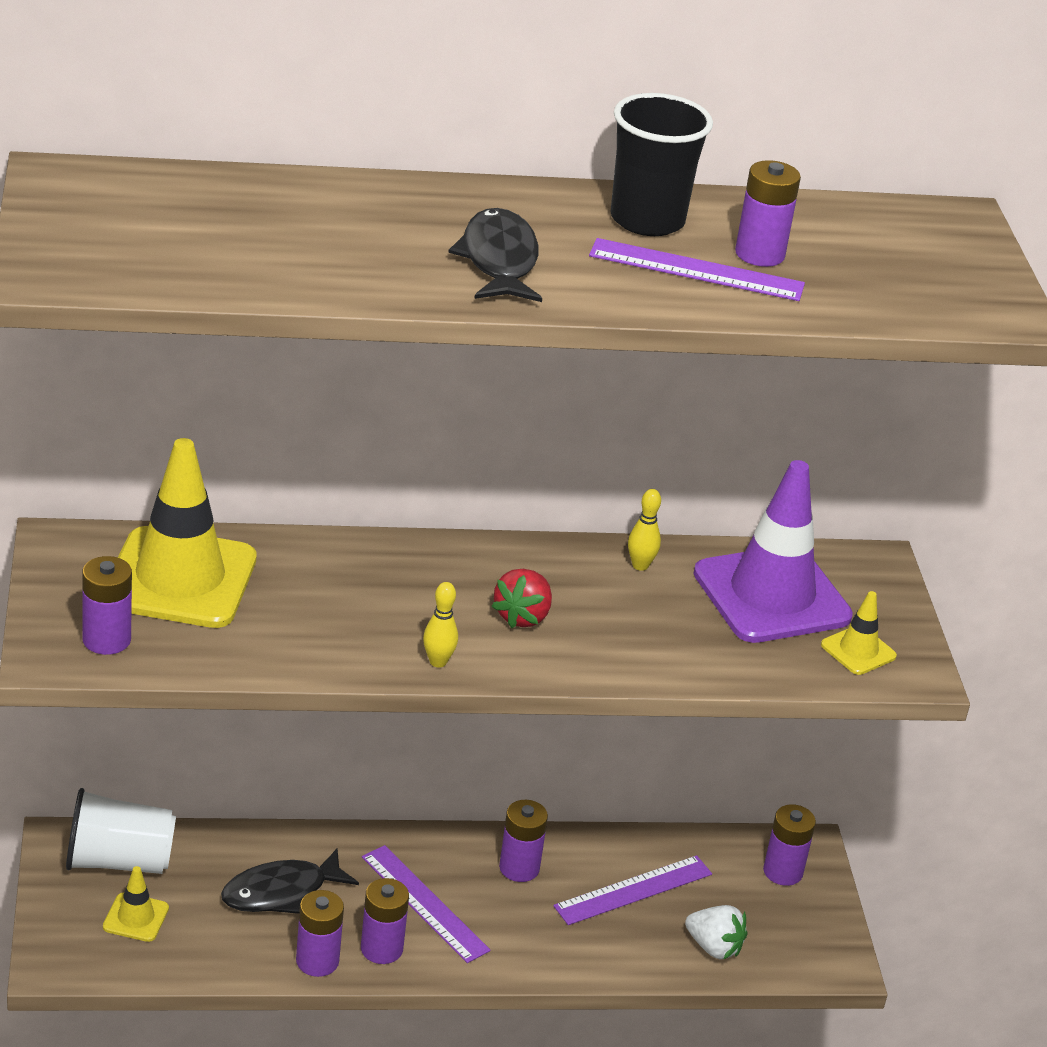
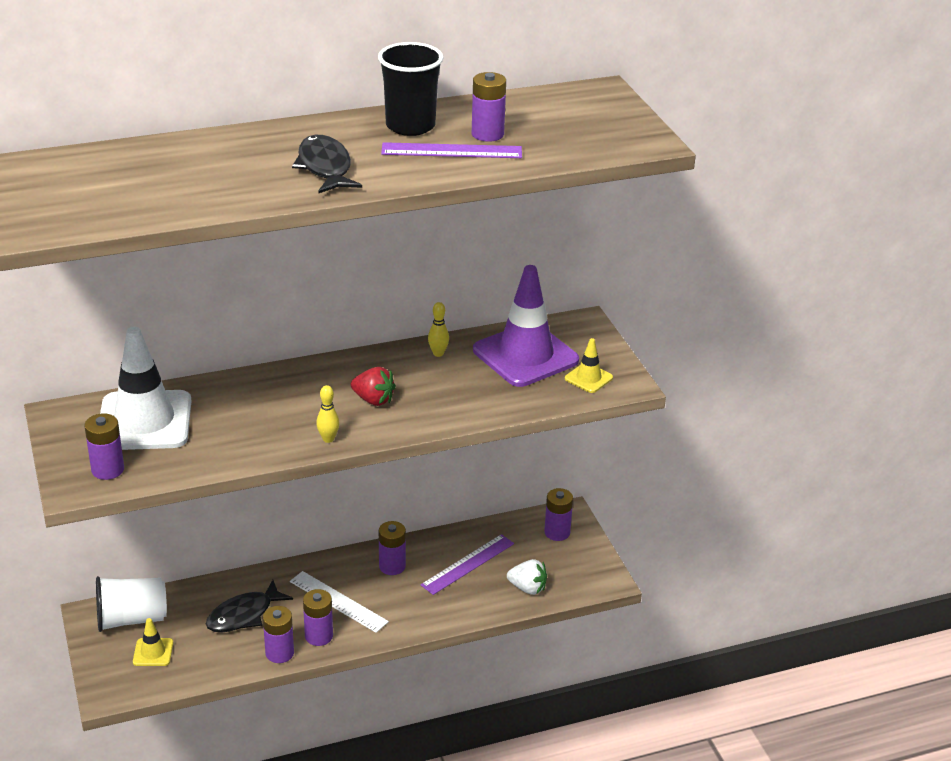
camera: 10 degrees left, 0 degrees up
yellow traffic cone [118,438,257,628] -> white traffic cone [100,327,192,450]
purple ruler [362,845,491,963] -> white ruler [290,571,389,633]
red strawberry [491,569,552,629] -> red strawberry turned 75 degrees counterclockwise [351,367,396,406]

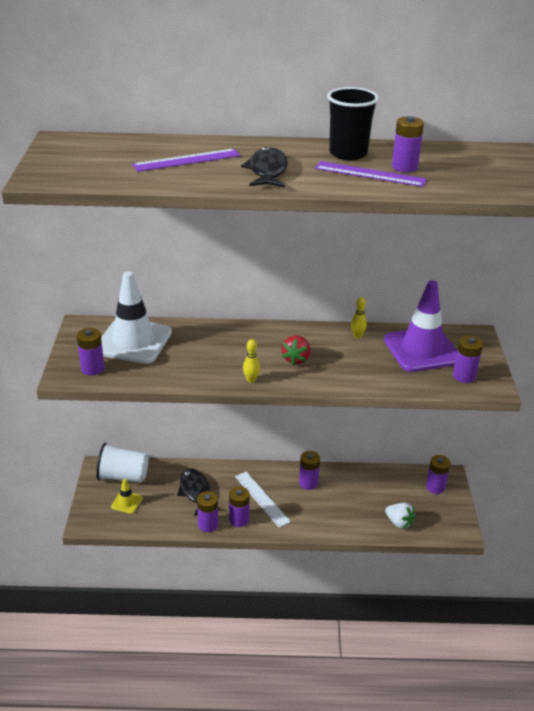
camera: 20 degrees right, 0 degrees up
black fish [206,580,293,633] -> black fish turned 90 degrees clockwise [177,468,219,516]
red strawberry [351,367,396,406] -> red strawberry turned 60 degrees clockwise [282,336,310,365]
purple ruler [421,534,514,595] -> purple ruler moved to [132,148,241,172]
yellow traffic cone [565,338,613,393] -> purple battery [453,335,483,383]

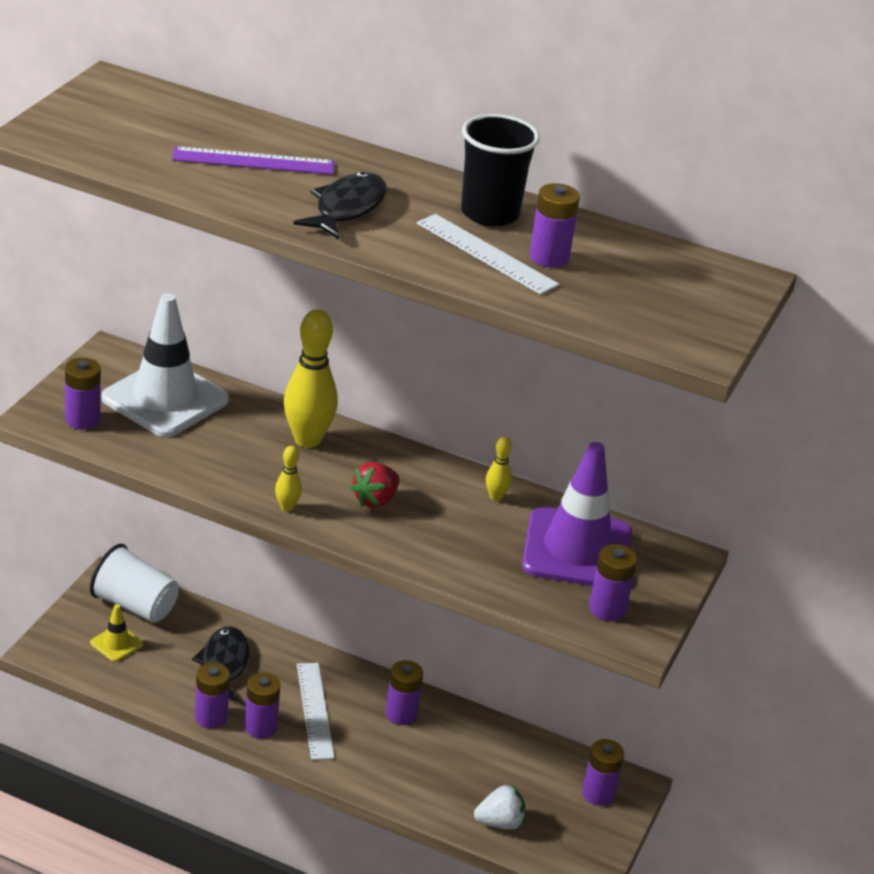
camera: 20 degrees right, 0 degrees up
purple ruler [315,161,427,187] -> white ruler [417,214,559,295]
white strawberry [385,503,415,529] -> white strawberry turned 75 degrees counterclockwise [474,785,525,829]
none -> yellow bowling pin [284,309,338,448]

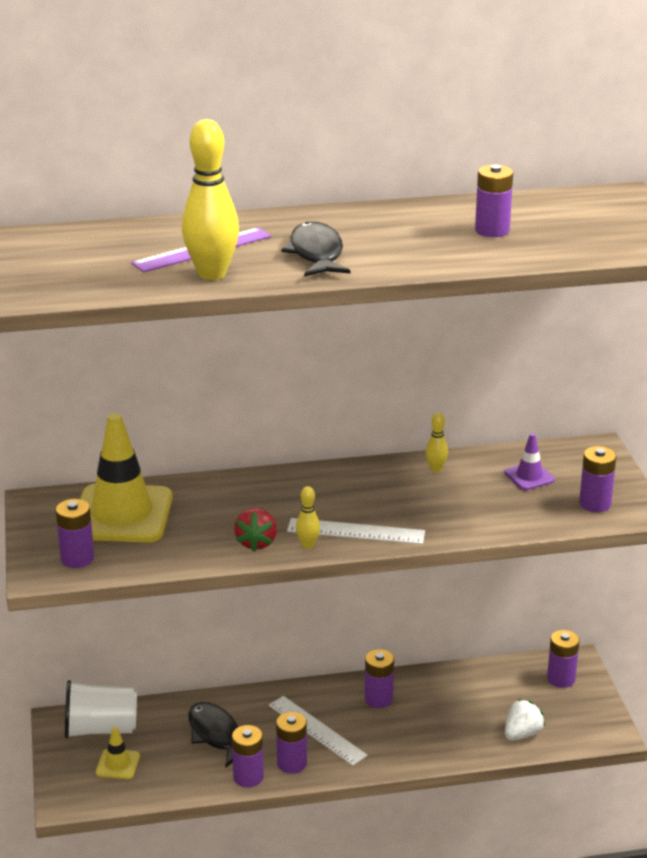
camera: 30 degrees left, 5 degrees down
white traffic cone [101,293,229,437] -> yellow traffic cone [80,413,173,543]
yellow bowling pin [284,309,338,448] -> yellow bowling pin moved to [182,119,239,280]
red strawberry [350,462,400,508] -> red strawberry moved to [234,508,277,552]
white ruler [417,214,559,295] -> white ruler moved to [287,518,425,544]
black cup [461,114,540,226] -> none
purple traffic cone [522,442,632,586] -> purple traffic cone [504,433,555,490], size x0.45

